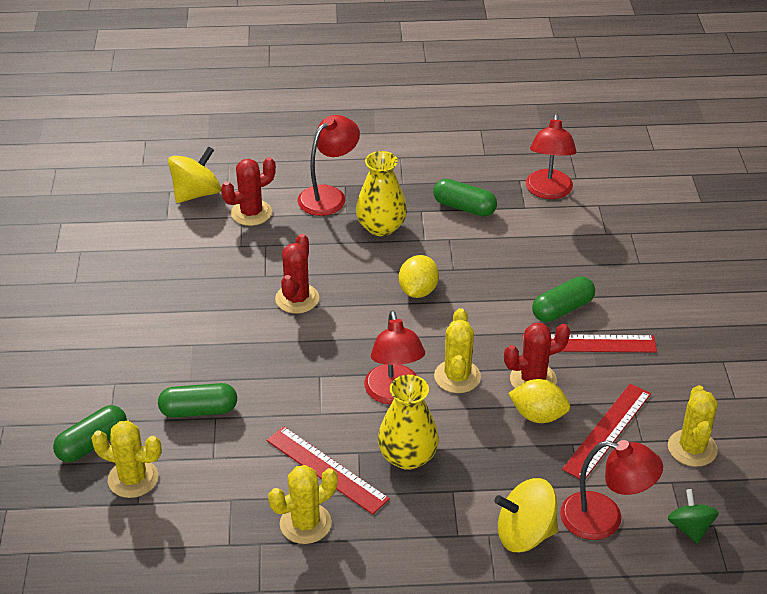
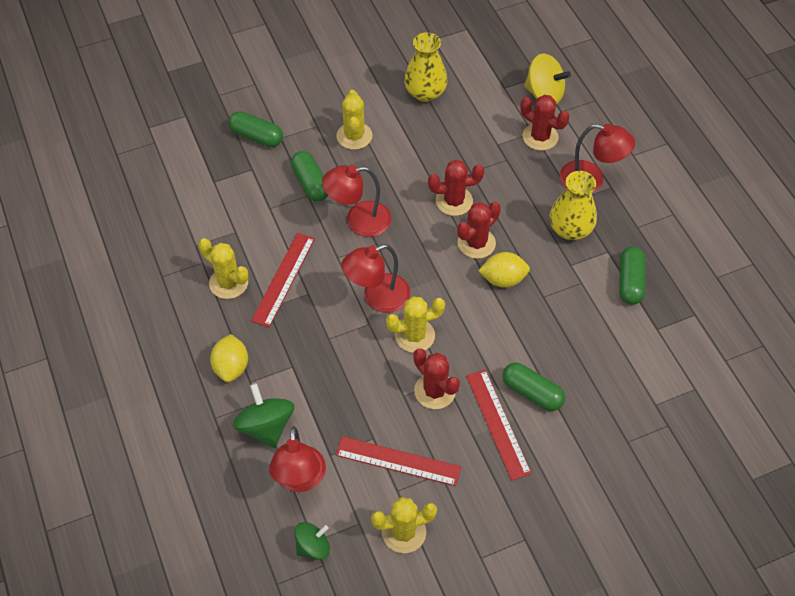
camera: 70 degrees right, 15 degrees up
yellow cactus [91,421,162,498] -> yellow cactus moved to [336,90,372,150]
yellow vase [378,375,439,470] -> yellow vase moved to [404,32,448,102]
yellow spinning top [494,478,558,552] -> green spinning top [233,383,294,448]
yellow lemon [508,379,570,423] -> yellow lemon moved to [210,334,248,382]
red lamp [526,113,577,199] -> red lamp moved to [322,165,391,237]
none -> red cactus [457,202,501,259]

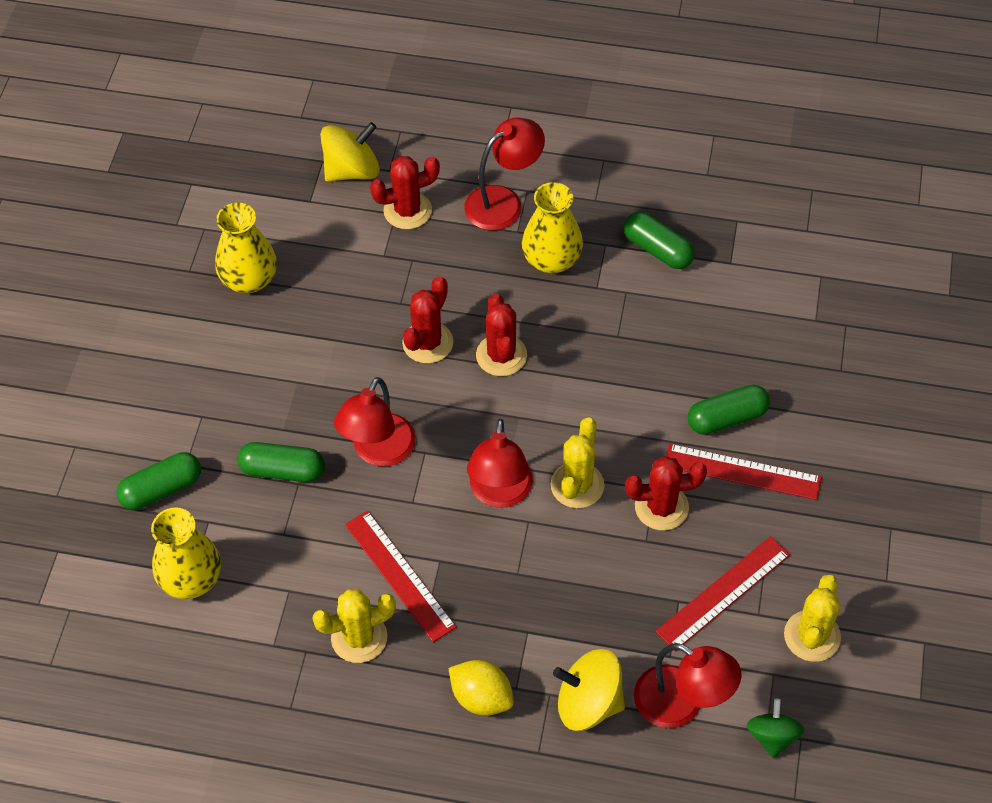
camera: 55 degrees left, 0 degrees up
green spinning top [233,383,294,448] -> yellow spinning top [553,649,625,731]
yellow cactus [336,90,372,150] -> none
yellow lemon [478,252,530,288] -> none
none -> yellow vase [151,507,221,599]

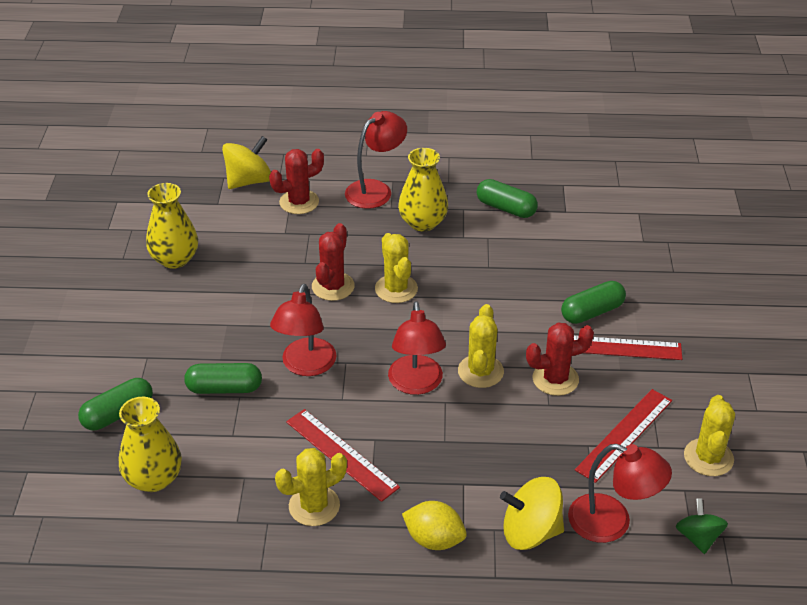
camera: 10 degrees left, 15 degrees down
red cactus [476,293,527,376] -> yellow cactus [375,233,418,303]

